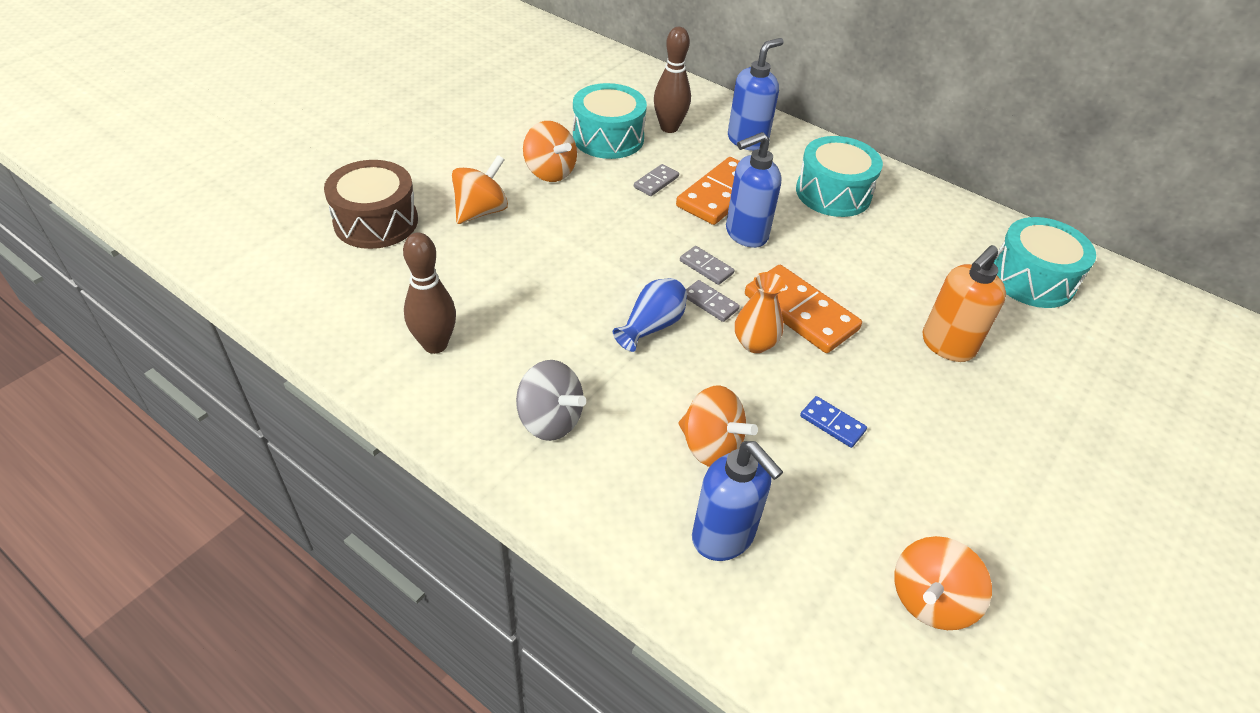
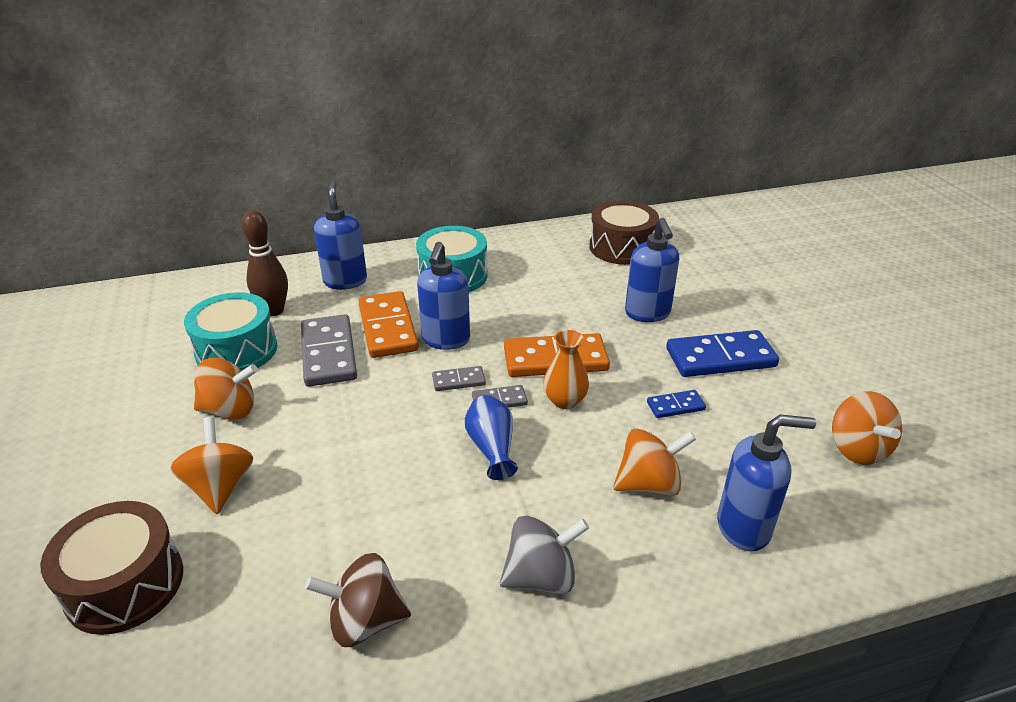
camera: 50 degrees left, 10 degrees down
brown bowling pin [403,232,456,354] -> brown spinning top [305,553,411,647]
grey domino [634,164,679,196] -> grey domino [301,314,357,387], size x2.04
orange soap dispenser [922,245,1006,362] -> blue soap dispenser [625,218,679,322]
turquoise drum [994,217,1096,308] -> brown drum [589,200,659,265]
none -> blue domino [666,330,779,377]

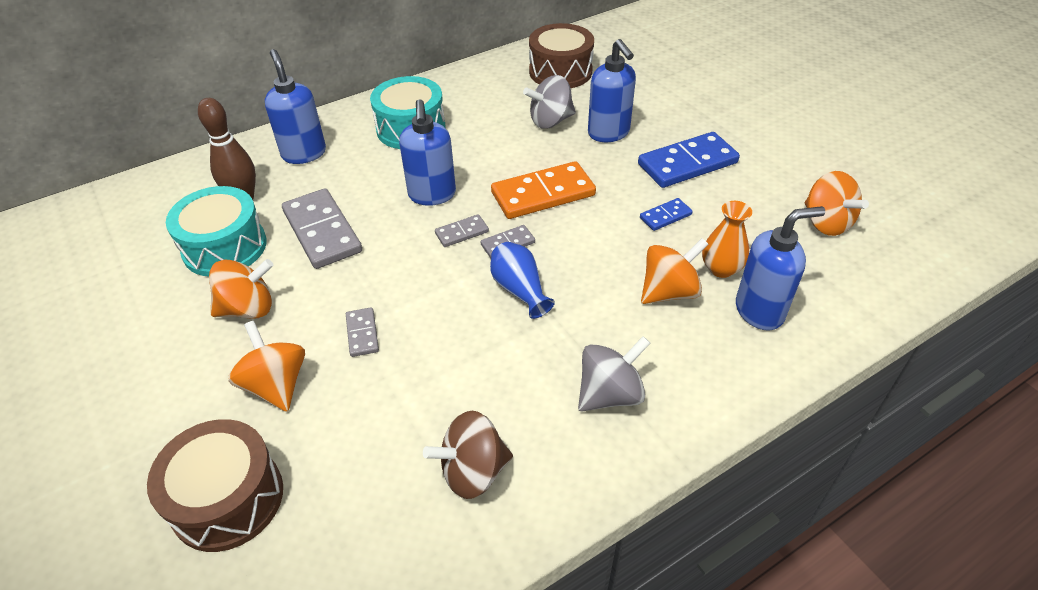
camera: 15 degrees left, 10 degrees up
orange domino [358,291,419,358] -> none
orange vase [543,330,589,409] -> orange vase moved to [702,201,752,278]
none -> grey domino [346,307,379,357]
none -> grey spinning top [523,75,576,129]

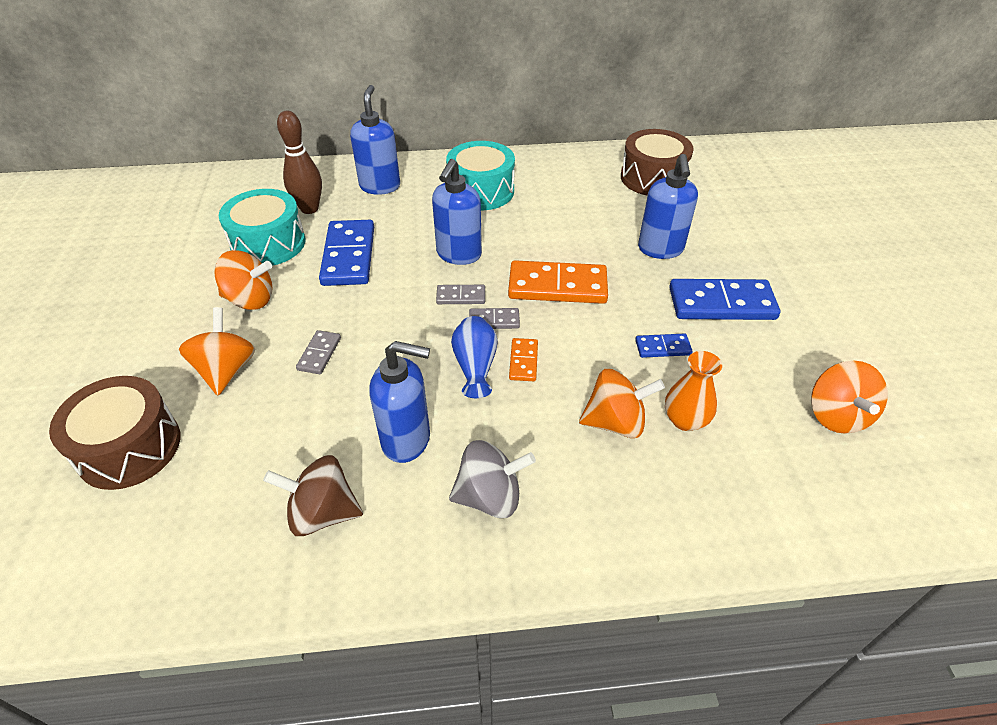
camera: 25 degrees right, 0 degrees up
grey domino [282,188,362,269] -> blue domino [319,220,374,286]
grey spinning top [523,75,576,129] -> none
blue soap dispenser [736,206,825,331] -> blue soap dispenser moved to [370,341,430,463]
none -> orange domino [509,338,538,381]

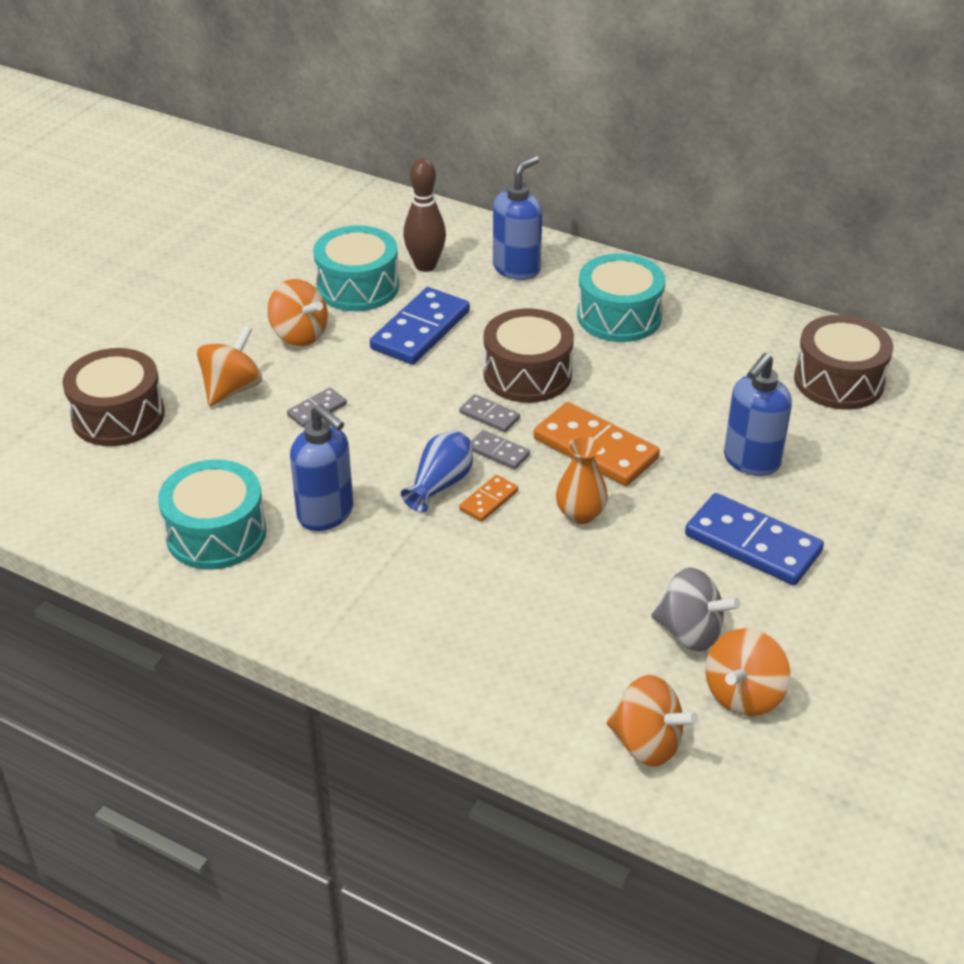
camera: 35 degrees right, 5 degrees down
brown spinning top [263,455,363,536] -> turquoise drum [158,459,266,570]
blue soap dispenser [432,159,482,265] -> brown drum [484,308,574,403]
grey spinning top [449,440,536,518] -> grey spinning top moved to [651,568,740,652]
orange spinning top [579,369,665,438] -> orange spinning top moved to [607,675,699,767]
blue domino [635,334,693,358] -> none
orange vase [665,351,722,431] -> orange vase moved to [556,436,608,524]

